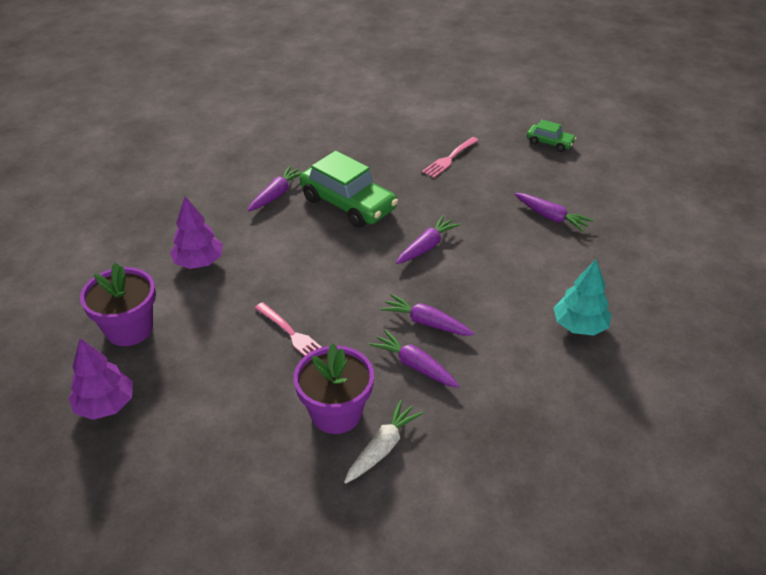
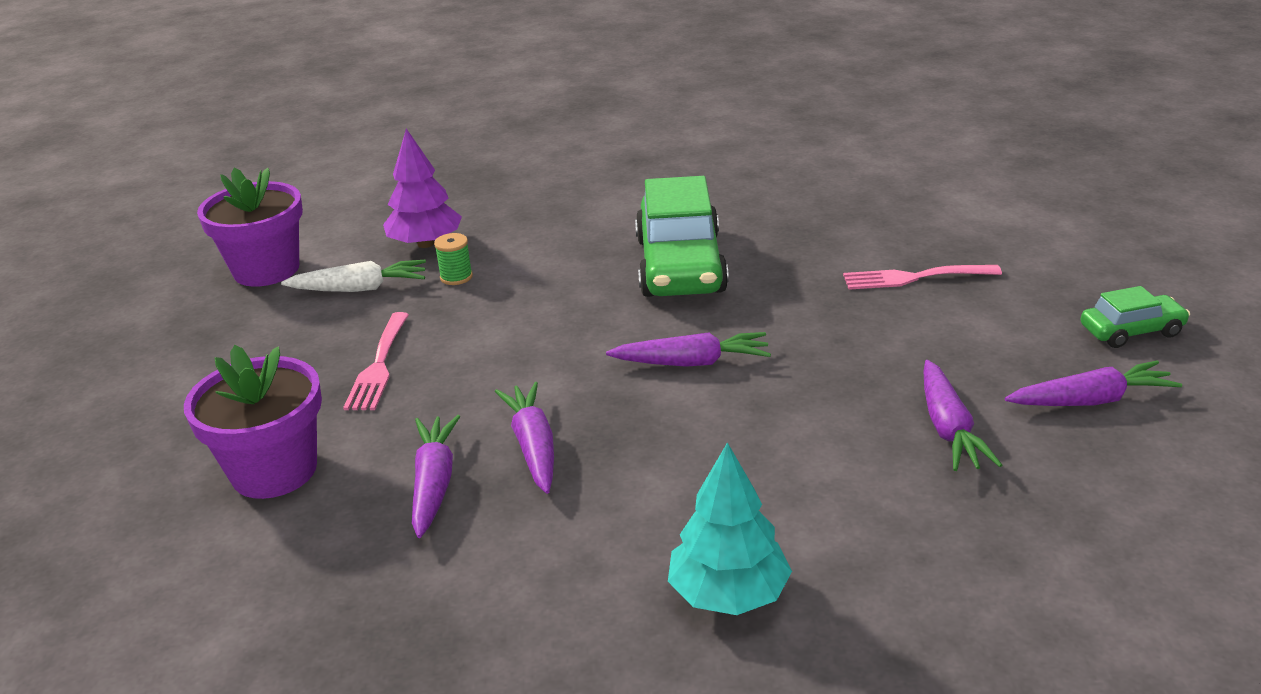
camera: 50 degrees right, 10 degrees down
purple tree [68,338,133,420] -> none
purple carrot [248,166,303,211] -> purple carrot moved to [1005,361,1182,406]
white carrot [344,400,423,484] -> white carrot moved to [281,260,426,292]
green car [527,120,576,152] -> green car turned 90 degrees counterclockwise [1081,286,1190,348]
none -> green spool [434,233,473,285]

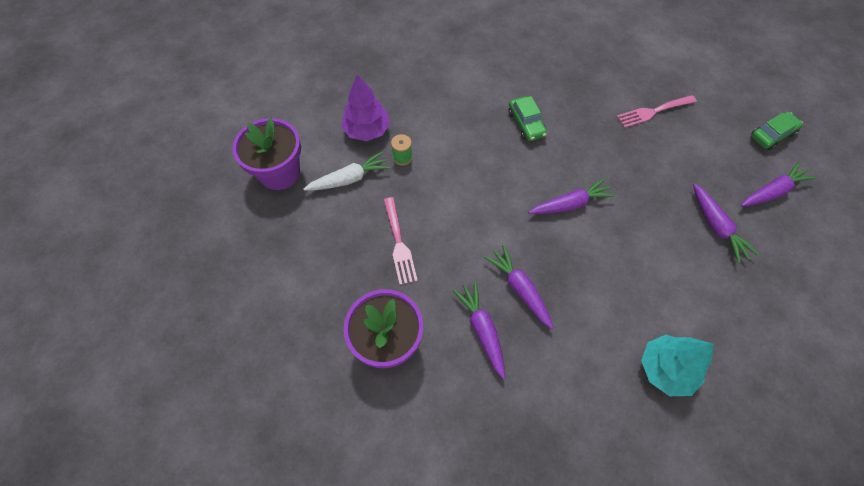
camera: 20 degrees left, 30 degrees up
green car [635,176,729,297] -> green car [509,96,547,141], size x0.50

